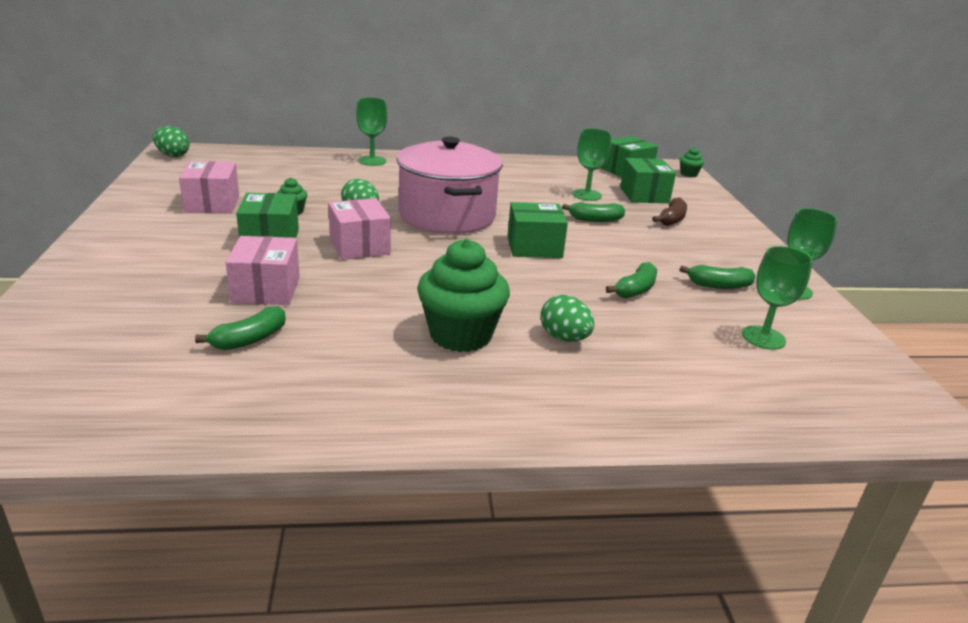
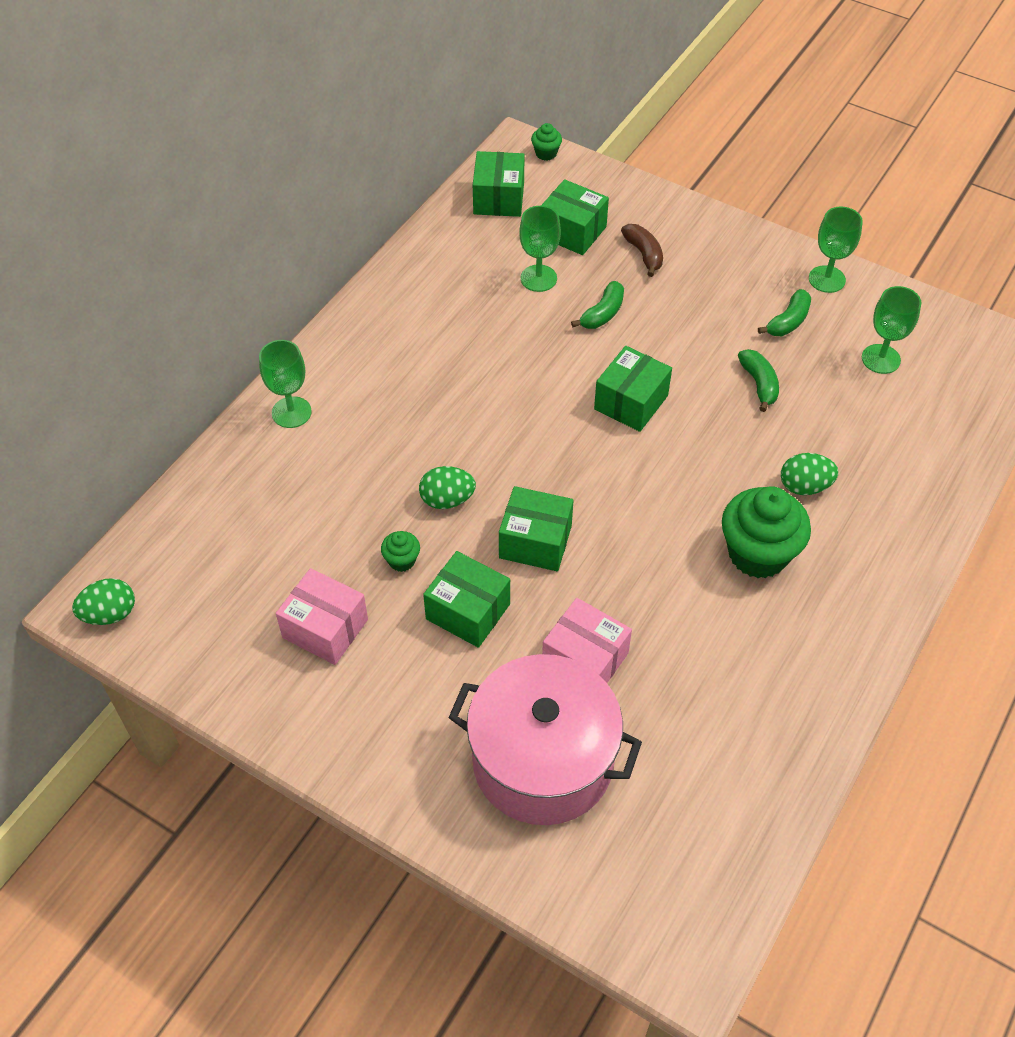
camera: 50 degrees left, 25 degrees up
green banana [195,306,286,350] -> none
pink box [328,198,391,260] -> green box [499,486,574,571]
pink pot [396,137,503,234] -> pink pot moved to [449,654,642,825]

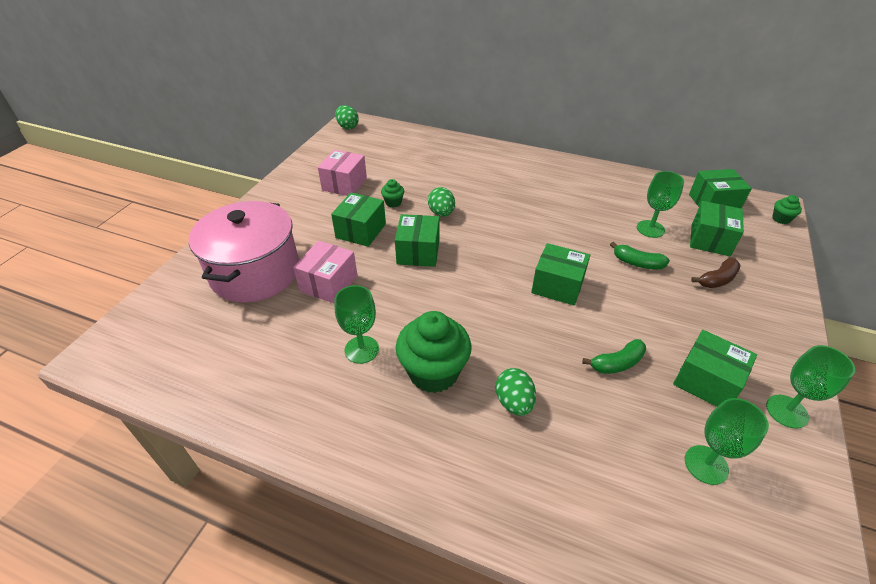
camera: 80 degrees right, 10 degrees down
green goblet [259,340,312,428] -> green goblet moved to [334,285,379,364]
green banana [758,289,811,336] -> green box [673,330,757,407]

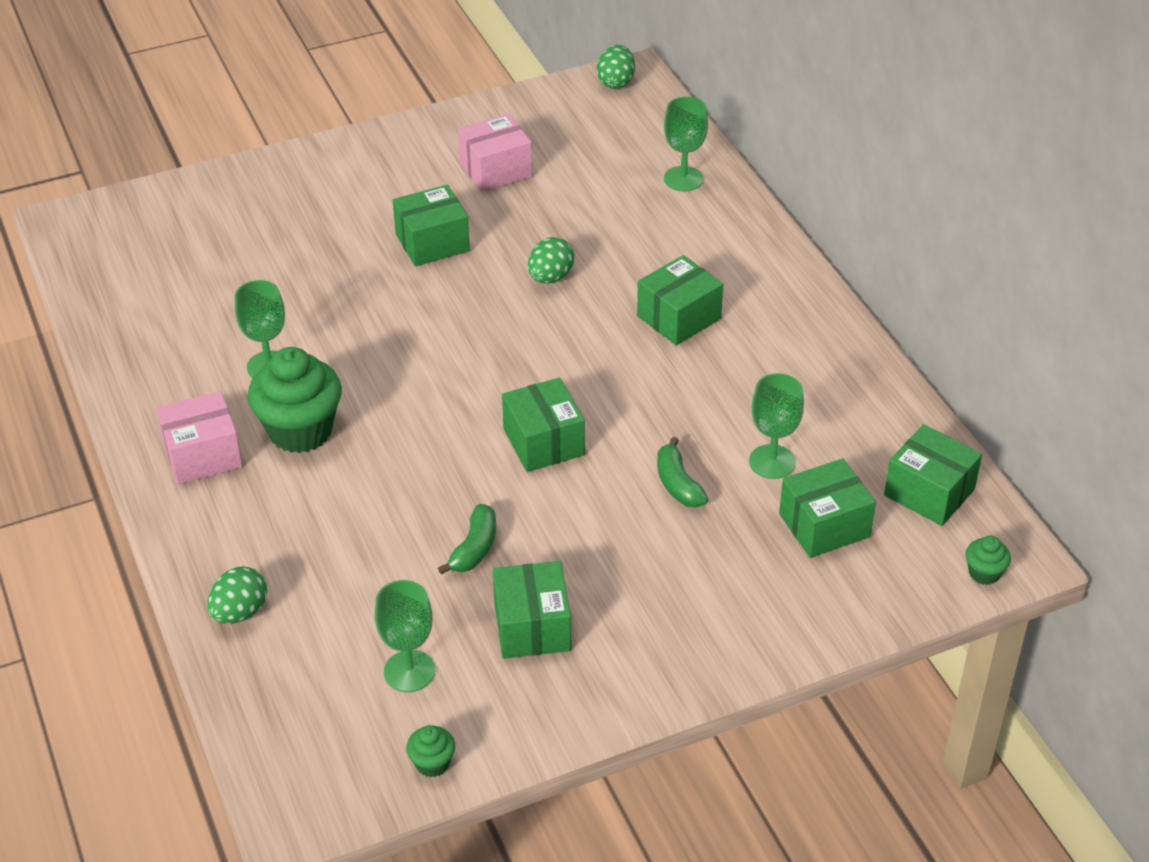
camera: 45 degrees right, 0 degrees up
pink pot [189,201,299,303] -> none
pink box [293,241,358,304] -> pink box moved to [156,391,243,484]
green cupcake [381,179,404,208] -> green cupcake moved to [406,725,455,777]
green box [395,214,439,267] -> green box moved to [637,255,723,345]
green egg [496,368,536,416] -> green egg moved to [207,566,267,624]
green banana [582,339,646,374] -> green banana turned 90 degrees counterclockwise [438,504,496,575]
brown banana [691,258,741,288] -> none
green goblet [766,345,855,429] -> green goblet moved to [664,97,708,191]

